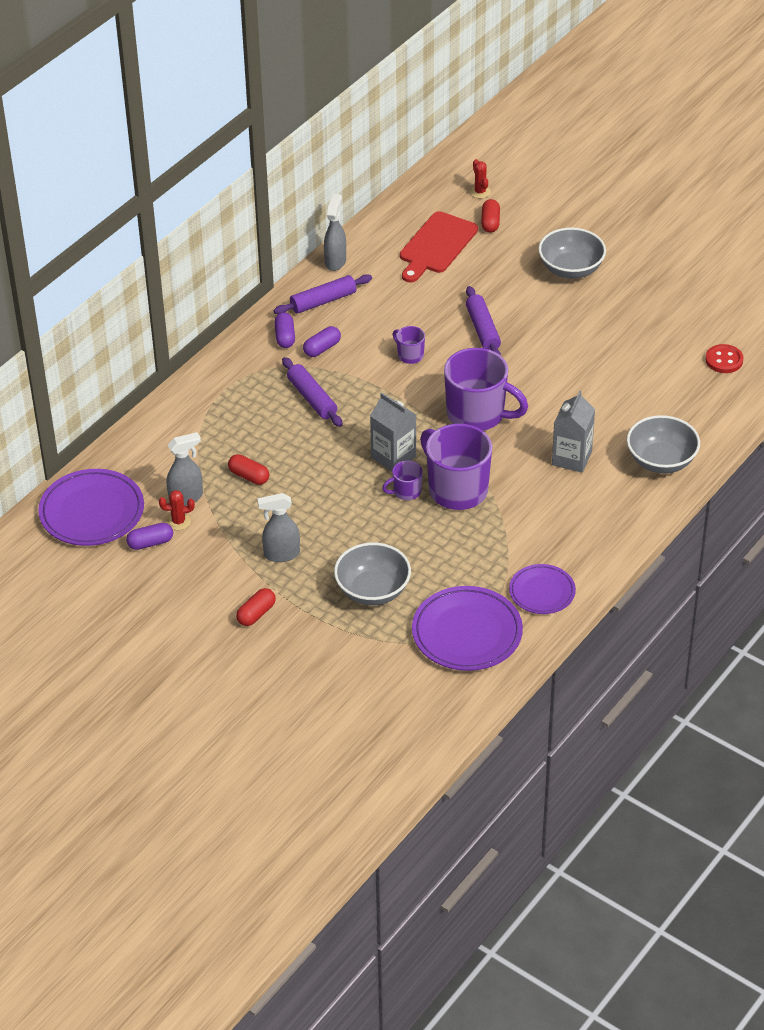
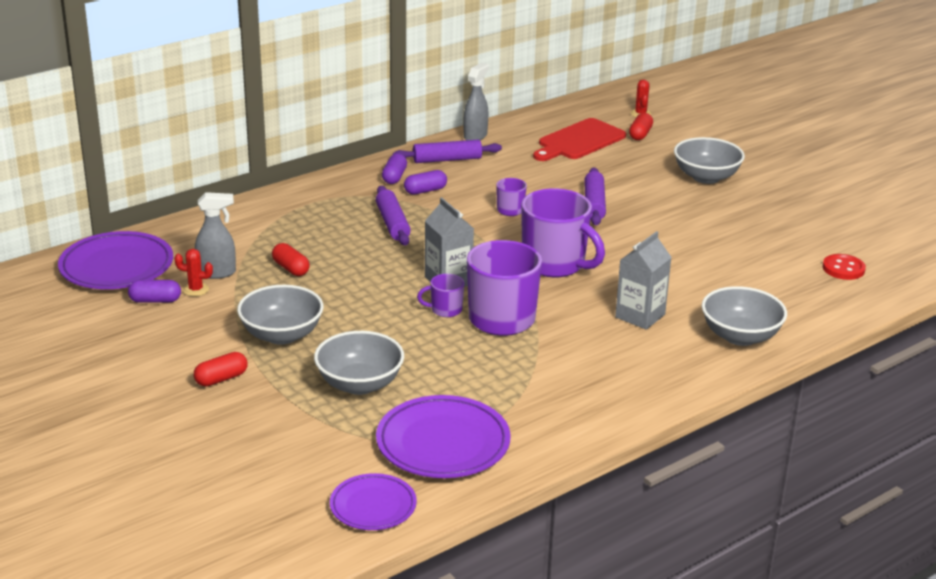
camera: 15 degrees right, 15 degrees down
grey spray bottle [257,493,300,562] -> grey bowl [237,285,324,345]
purple plate [509,564,576,614] -> purple plate moved to [330,473,417,530]

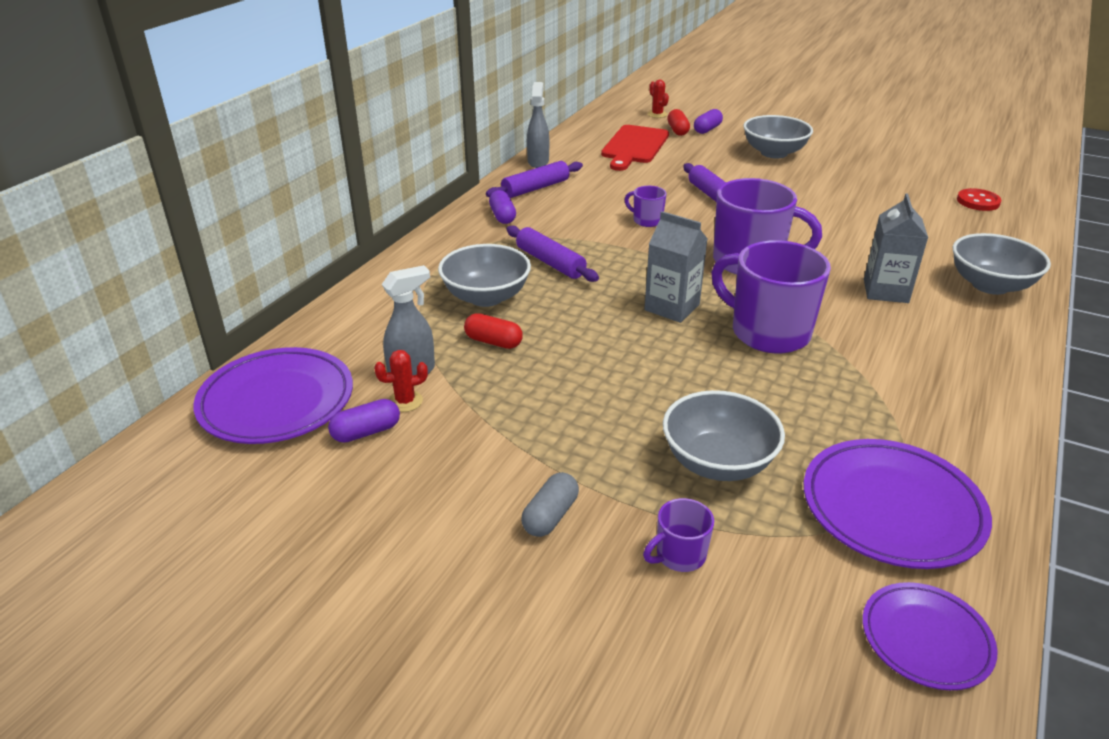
camera: 25 degrees left, 5 degrees up
red capsule [194,352,248,387] -> grey capsule [521,472,579,537]
grey bowl [237,285,324,345] -> grey bowl moved to [438,244,531,307]
purple capsule [404,170,447,194] -> purple capsule moved to [694,109,723,134]
purple mug [417,274,464,317] -> purple mug moved to [643,498,714,572]

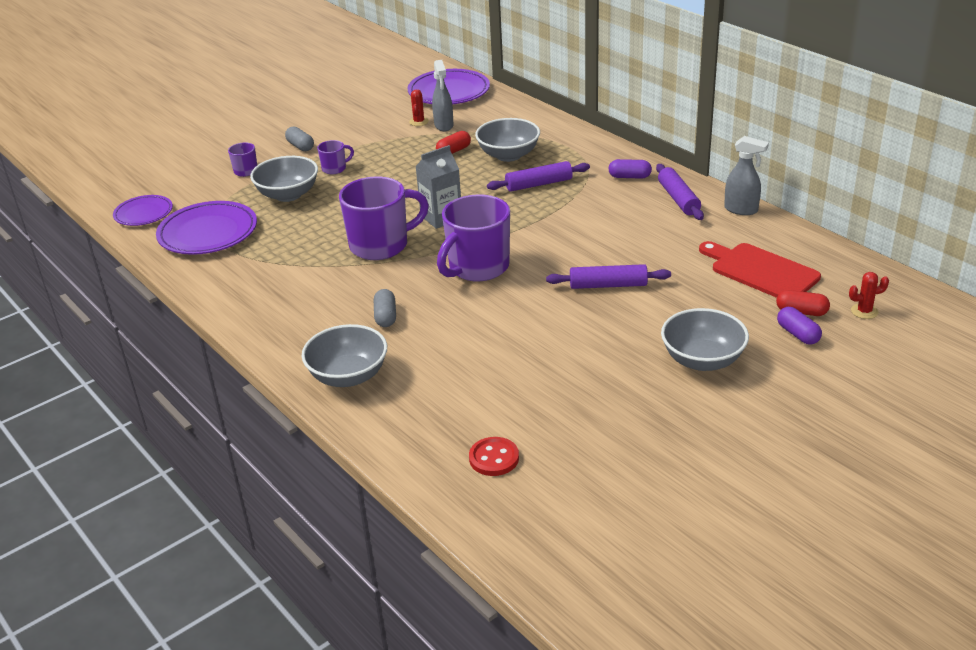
camera: 115 degrees right, 0 degrees up
purple capsule [328,399,400,443] -> none
purple mug [625,186,666,227] -> purple mug moved to [317,140,354,174]
grey carton [864,193,928,303] -> grey capsule [374,289,396,327]

